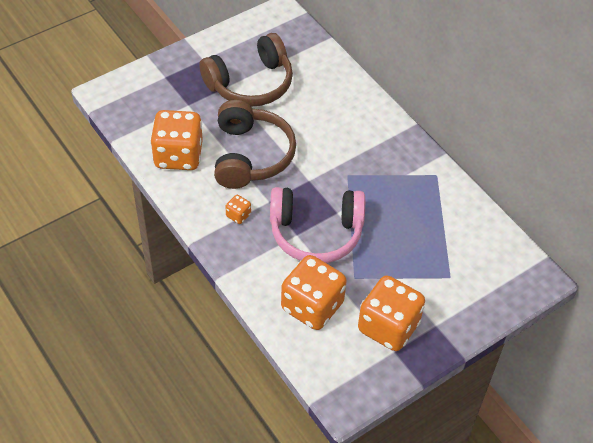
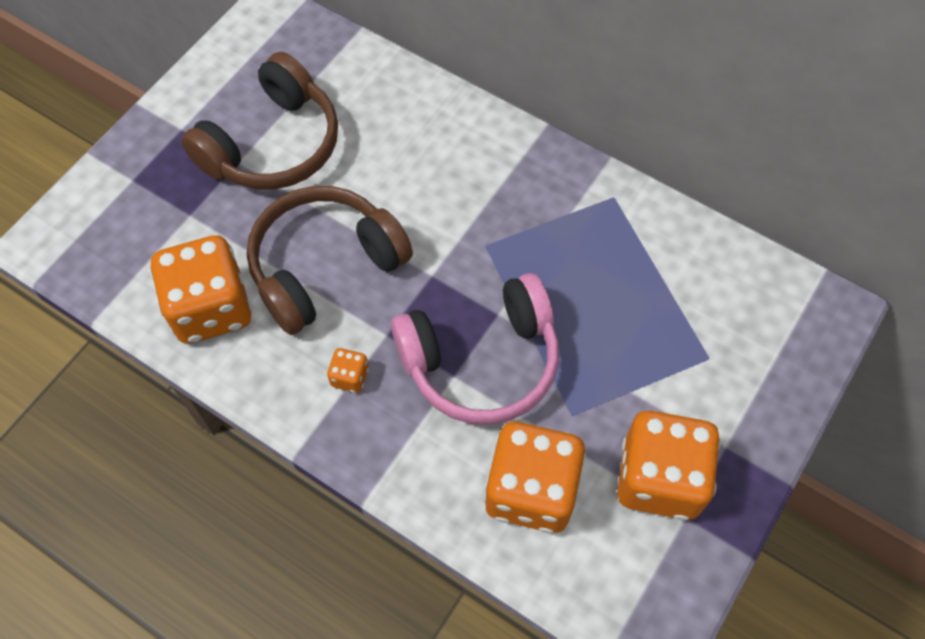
camera: 20 degrees left, 10 degrees up
brown headphones [214,100,296,189] -> brown headphones turned 105 degrees counterclockwise [247,186,413,335]

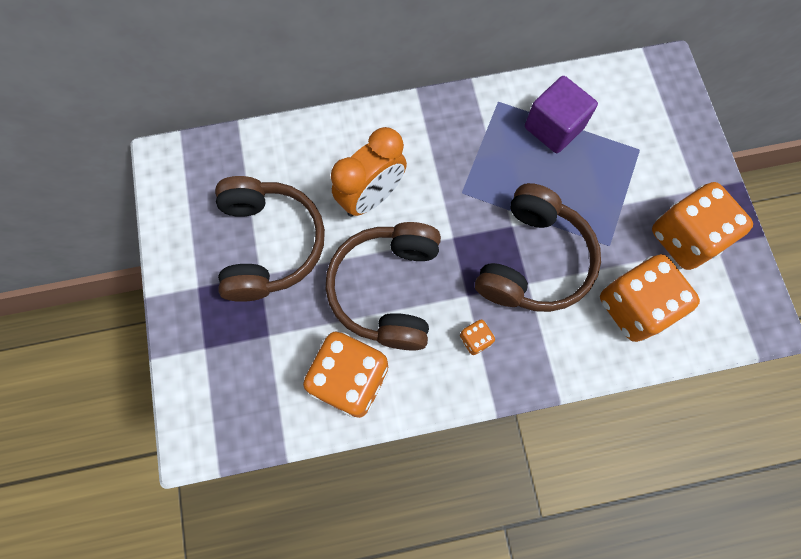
camera: 45 degrees left, 10 degrees up
pink headphones [391,273,559,425] -> brown headphones [475,183,601,312]
none -> orange clock [331,127,407,217]
none -> purple cube [525,76,598,153]

